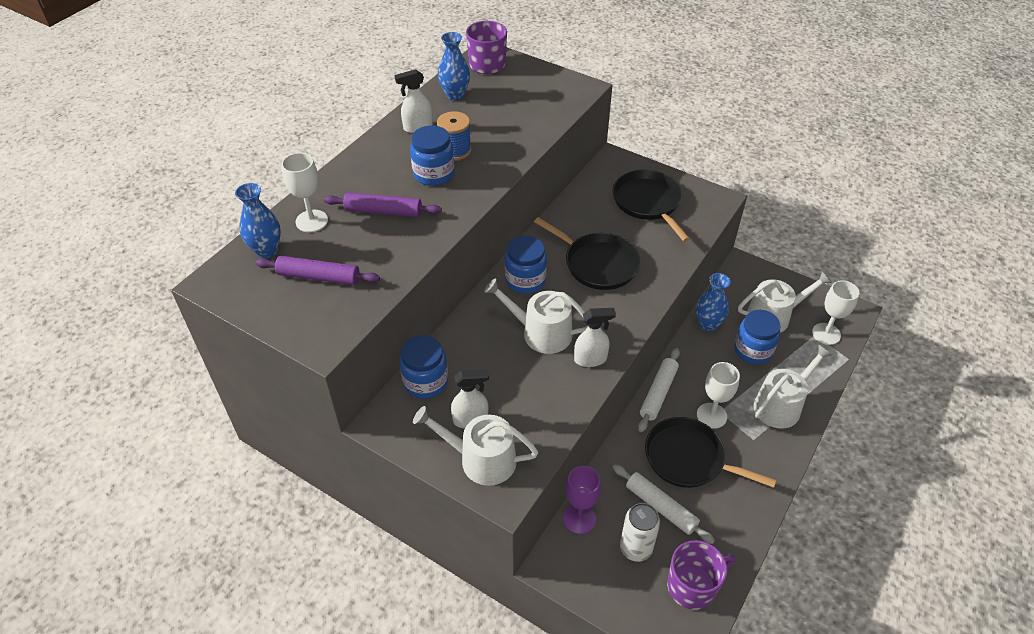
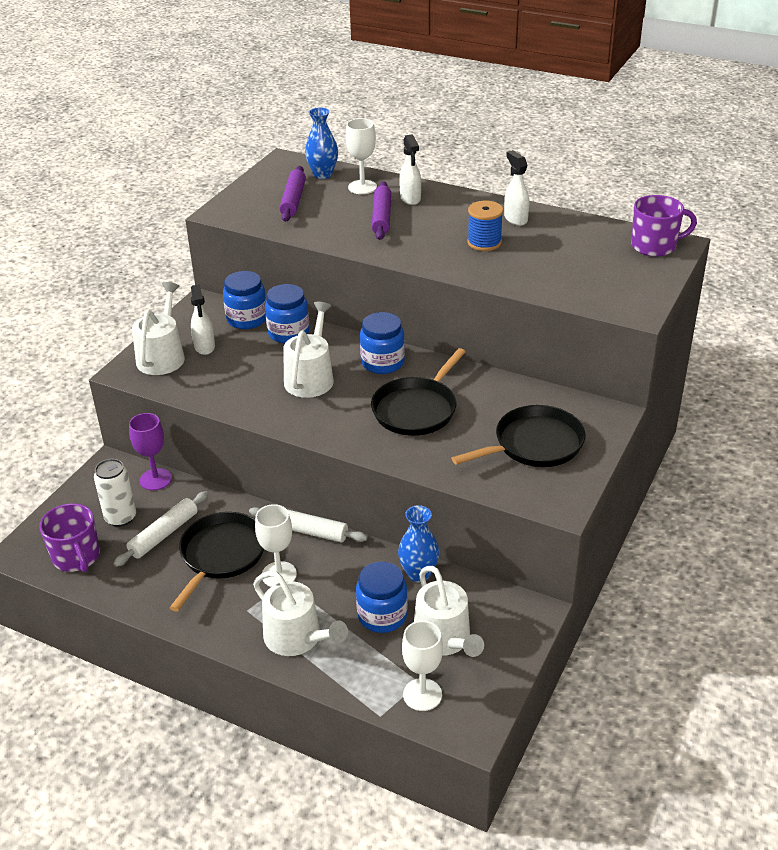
camera: 85 degrees right, 10 degrees down
blue jar [410,125,455,186] -> blue jar moved to [265,284,310,343]
blue vase [438,32,470,101] -> none
white spray bottle [574,308,616,367] -> white spray bottle moved to [399,134,421,205]

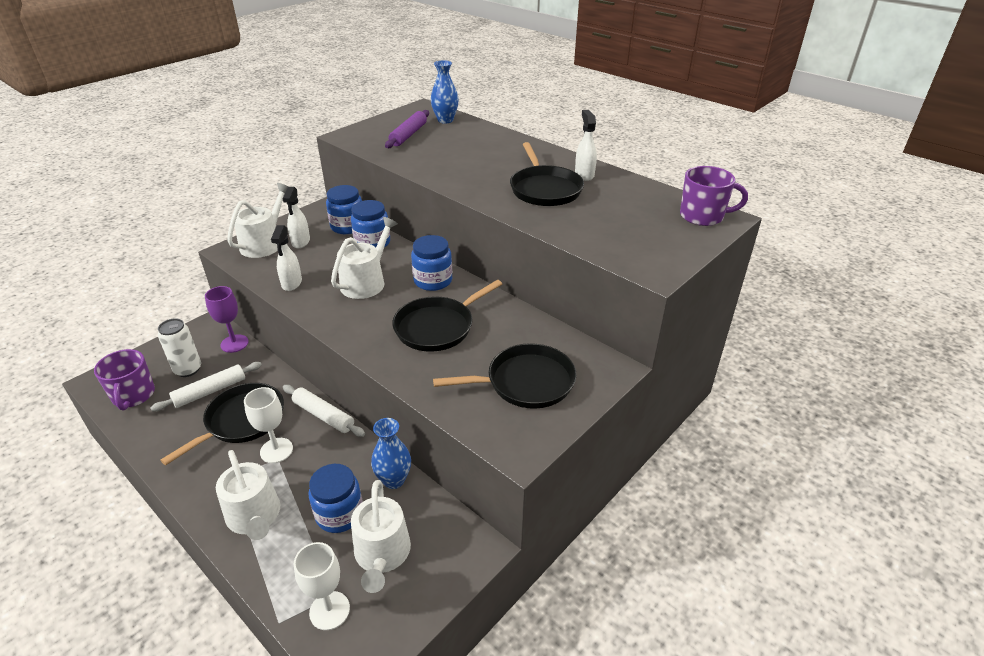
camera: 15 degrees right, 0 degrees up
white goblet [346,118,377,194] -> none
purple rolling pin [372,181,391,240] -> none
white spray bottle [399,134,421,205] -> white spray bottle moved to [271,225,302,291]
blue spool [467,201,503,251] -> black pan [510,142,584,206]

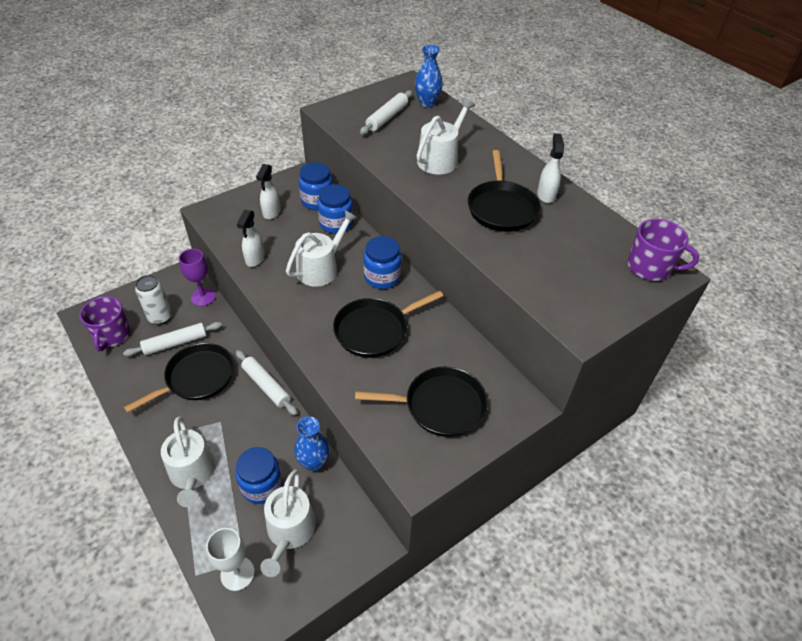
camera: 10 degrees right, 10 degrees up
white watering can [227,183,288,258] -> white watering can moved to [417,98,475,175]
white goblet [244,387,293,463] -> none
purple rolling pin [385,110,429,148] -> white rolling pin [360,90,413,135]

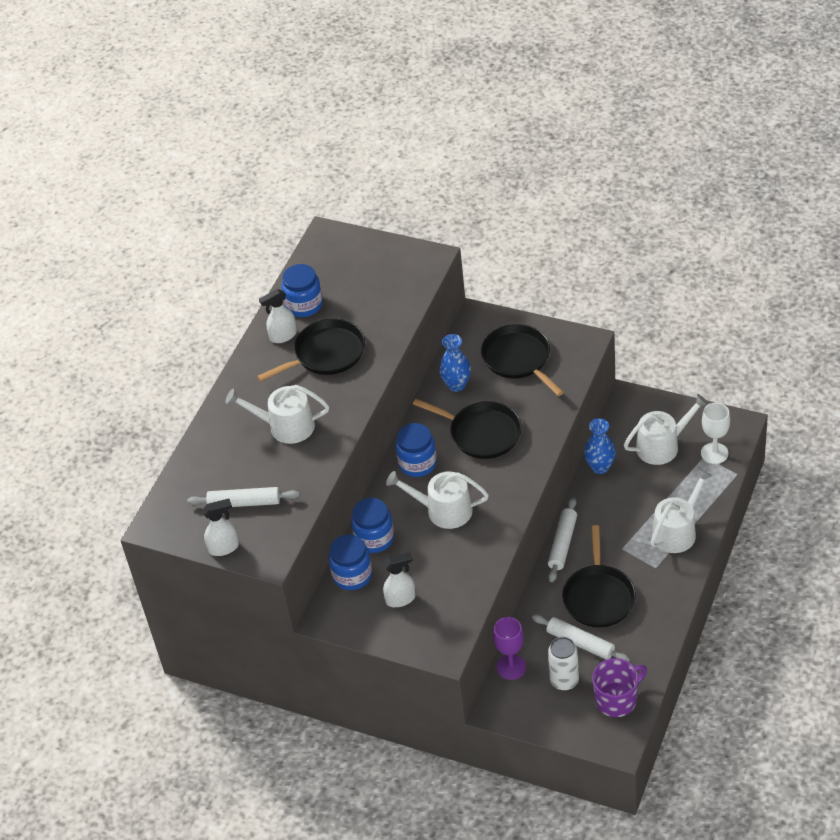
camera: 115 degrees left, 0 degrees up
black pan [124,343,234,413] -> black pan turned 105 degrees counterclockwise [562,525,636,628]
blue jar [235,447,283,504] -> blue jar moved to [281,264,323,317]
white spray bottle [237,210,265,267] -> white spray bottle moved to [202,499,239,556]
blue vase [415,45,443,107] -> blue vase moved to [439,334,471,392]
purple mug [628,219,699,281] -> none

